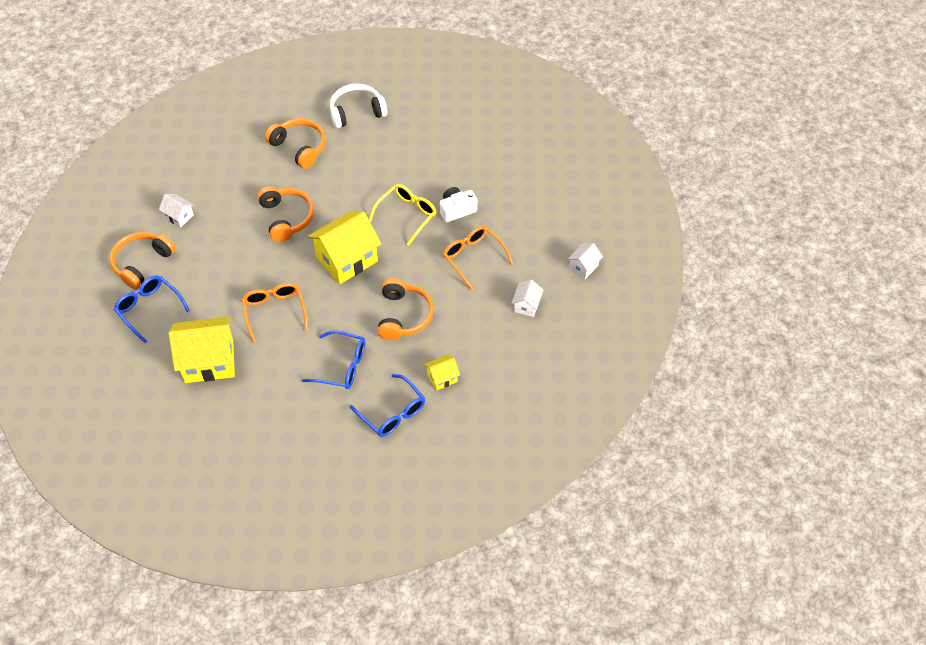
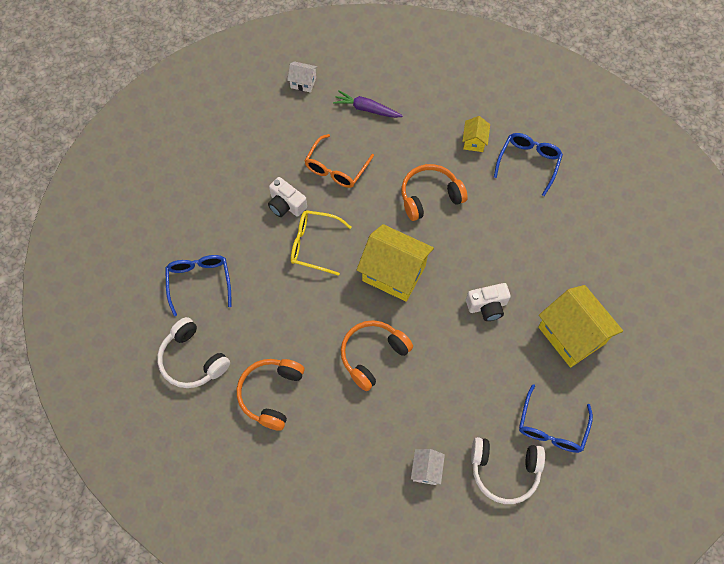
camera: 115 degrees left, 10 degrees up
orange headphones [110,232,176,289] -> white headphones [471,437,545,504]
orange glasses [242,283,308,343] -> white camera [466,283,511,321]
blue glasses [302,330,365,389] -> blue glasses moved to [165,255,231,316]
yellow house [424,354,460,391] -> yellow house turned 60 degrees clockwise [462,116,490,152]
white house [511,280,543,317] -> purple carrot [333,90,403,118]

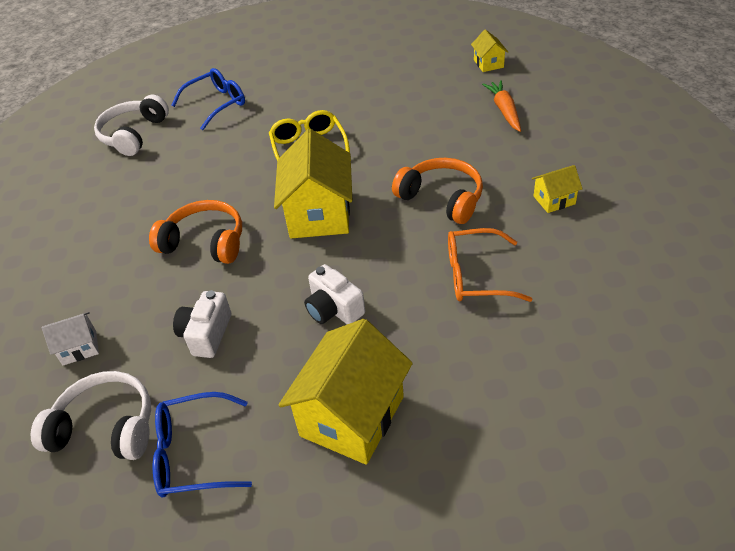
camera: 65 degrees right, 20 degrees down
orange headphones [237,359,305,431] -> none
white camera [268,177,307,217] -> white camera moved to [173,290,231,358]
white house [287,61,317,93] -> yellow house [471,29,508,72]
orange glasses [304,134,374,188] -> orange glasses moved to [448,228,532,302]
purple carrot [333,90,403,118] -> orange carrot [482,80,521,132]
white headphones [471,437,545,504] -> white headphones turned 120 degrees clockwise [31,371,151,460]
blue glasses [494,133,563,196] -> none

